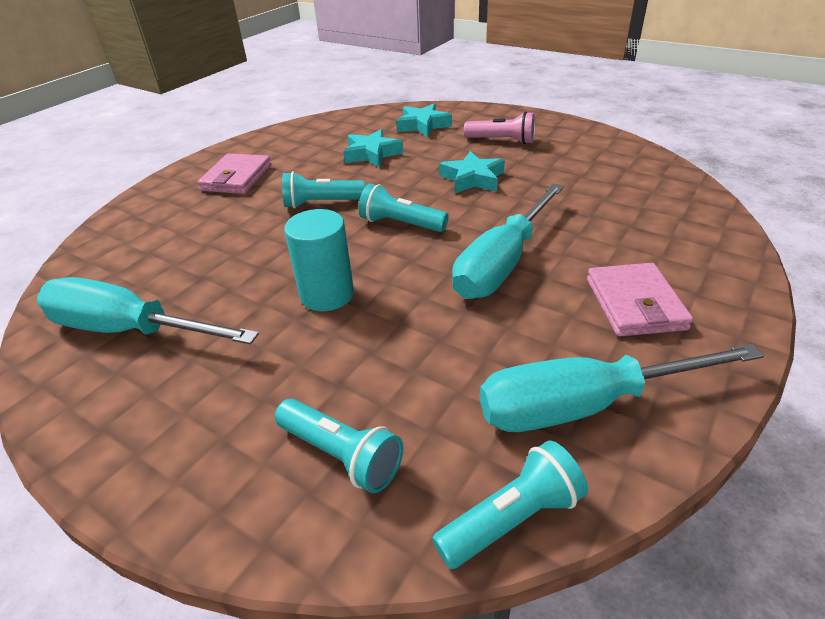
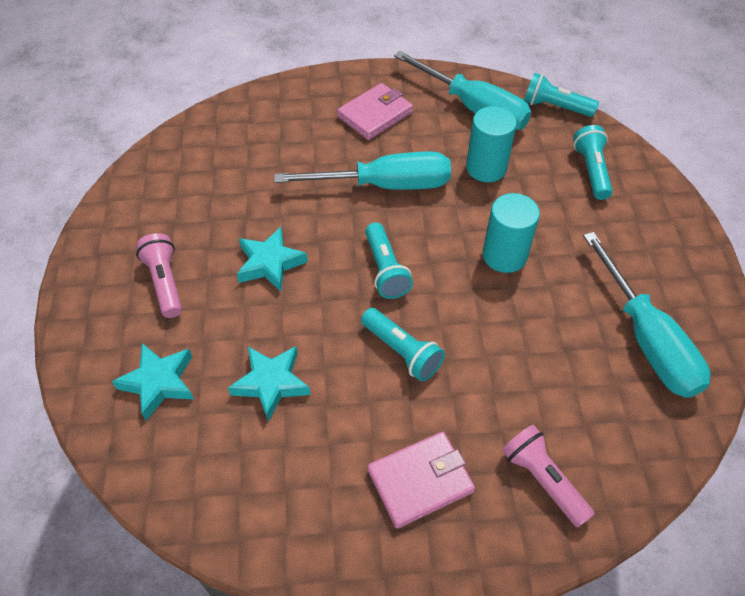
camera: 130 degrees left, 15 degrees up
none -> turquoise cylinder [466,106,517,182]
none -> pink flashlight [502,425,595,527]

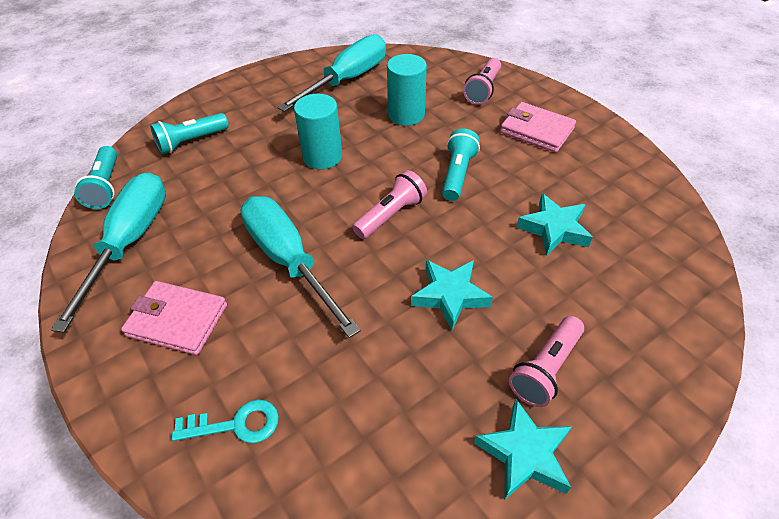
camera: 120 degrees left, 5 degrees down
turquoise star [112,343,194,420] -> turquoise star moved to [474,399,572,500]
turquoise flashlight [365,222,413,299] -> pink flashlight [352,170,427,239]
turquoise cylinder [466,106,517,182] -> turquoise cylinder moved to [387,54,427,126]
none -> turquoise key [172,399,279,443]

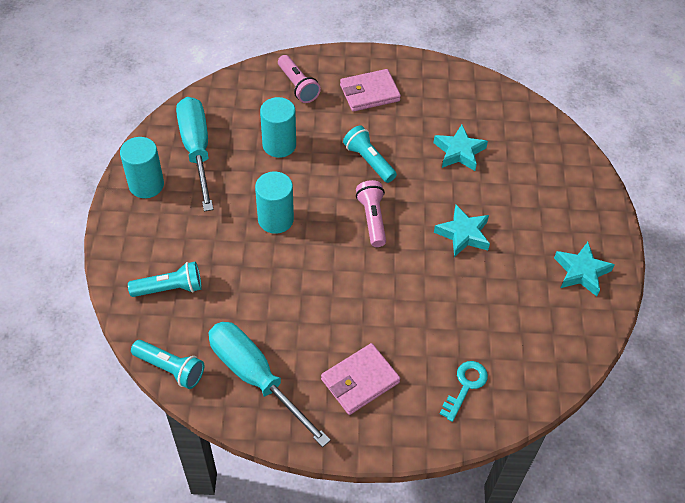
camera: 55 degrees left, 5 degrees up
turquoise flashlight [150,113,229,154] -> turquoise flashlight turned 105 degrees counterclockwise [128,262,202,297]
turquoise screwdriver [240,196,361,338] -> none
pink flashlight [509,316,584,407] -> none
none -> turquoise cylinder [120,137,164,198]

